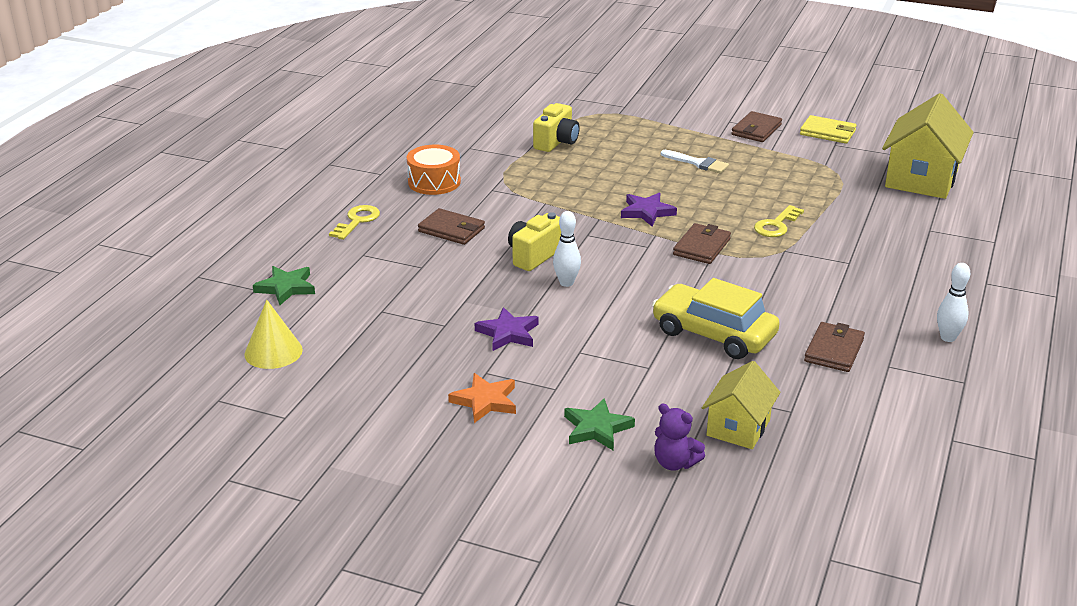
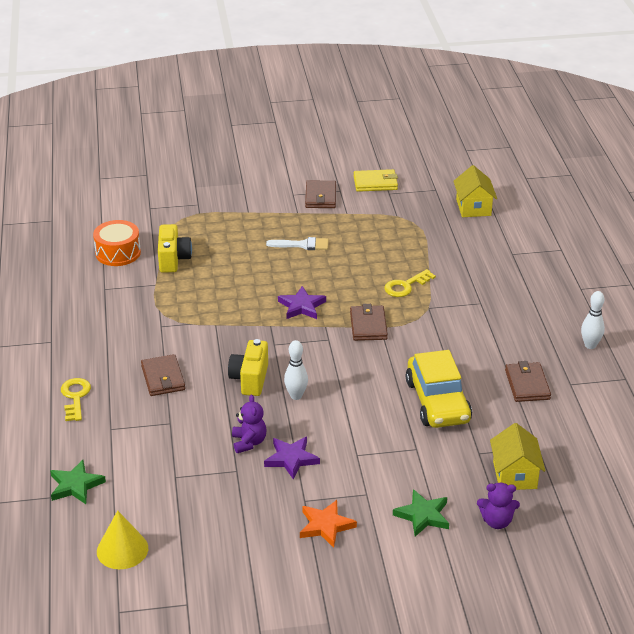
camera: 30 degrees left, 5 degrees up
orange drum [407,145,461,195] -> orange drum moved to [93,220,141,266]
brown wallet [418,208,485,245] -> brown wallet turned 75 degrees clockwise [141,354,185,396]
yellow car [652,278,780,359] -> yellow car turned 105 degrees counterclockwise [406,350,472,428]
yellow key [754,205,804,237] -> yellow key turned 45 degrees clockwise [384,269,436,297]
yellow house [882,93,974,199] -> yellow house [453,165,497,217], size x0.60
none -> purple teddy bear [232,395,266,453]

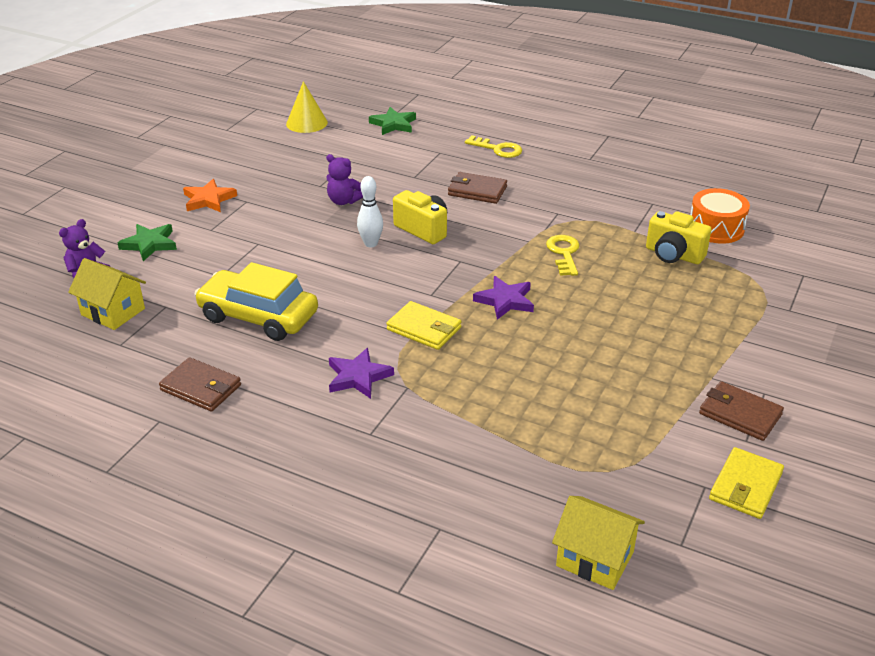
camera: 125 degrees right, 0 degrees up
purple star [264,437,320,479] -> purple star moved to [329,348,394,399]
white brush [266,237,329,250] -> none
brown wallet [350,304,388,341] -> yellow wallet [386,301,461,350]
yellow key [384,269,436,297] -> yellow key moved to [546,235,579,276]
white bowling pin [581,291,605,349] -> none

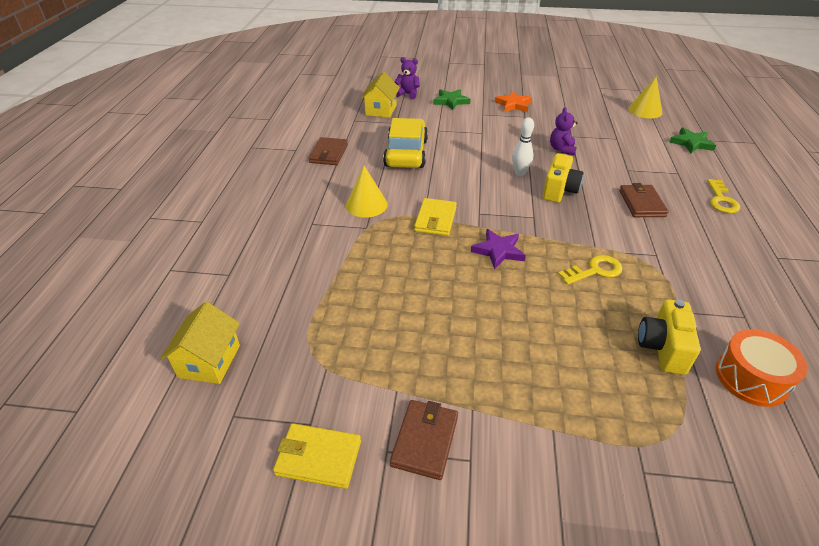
camera: 70 degrees right, 5 degrees up
purple star [329,348,394,399] -> yellow cone [346,166,388,218]

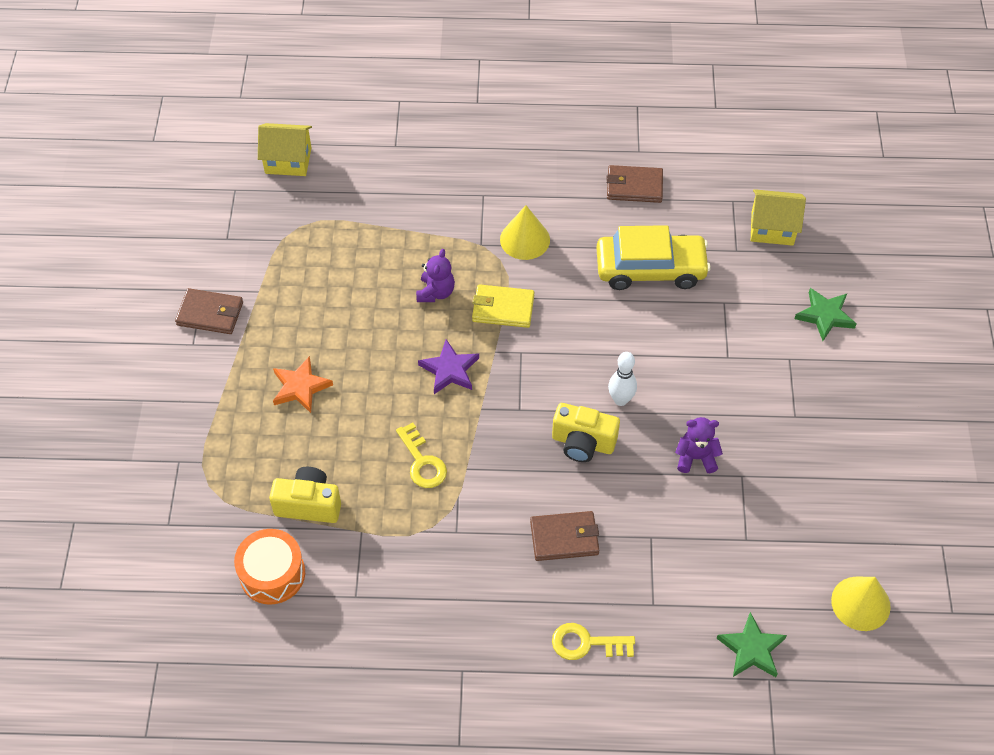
camera: 85 degrees right, 15 degrees up
yellow wallet [273,423,361,489] -> none
purple teddy bear [395,57,420,99] -> purple teddy bear moved to [416,249,455,302]
orange star [495,91,532,112] -> orange star moved to [273,356,333,413]

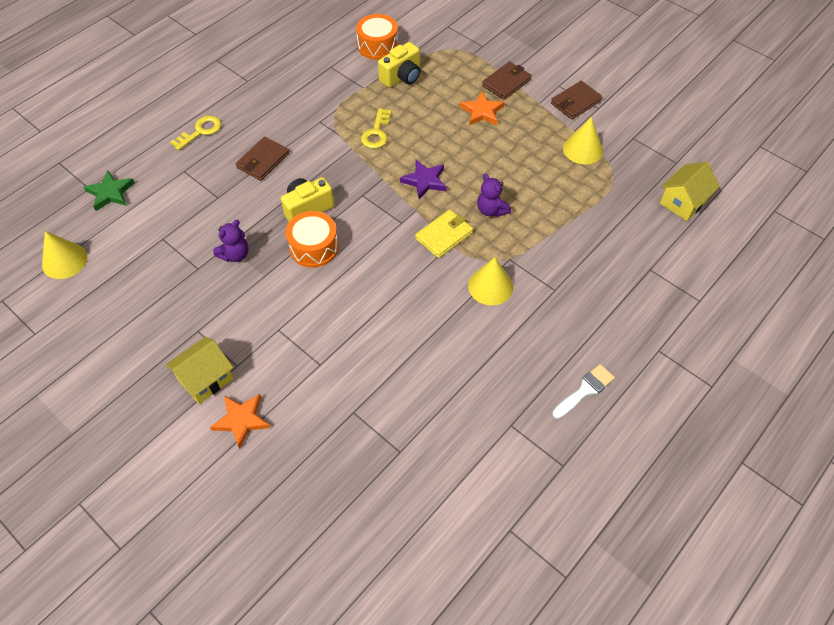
camera: 130 degrees right, 0 degrees up
yellow key [396,422,447,488] -> yellow key turned 90 degrees counterclockwise [361,108,391,149]
yellow car [596,225,711,290] -> none
brown wallet [606,165,663,203] -> brown wallet moved to [482,61,532,100]
white bowling pin [608,352,637,406] -> orange drum [286,211,339,268]
yellow house [751,189,806,246] -> yellow house moved to [165,337,234,404]
green star [794,288,857,341] -> orange star [210,394,270,449]
none -> white brush [552,364,615,419]
none -> yellow cone [563,117,603,164]

